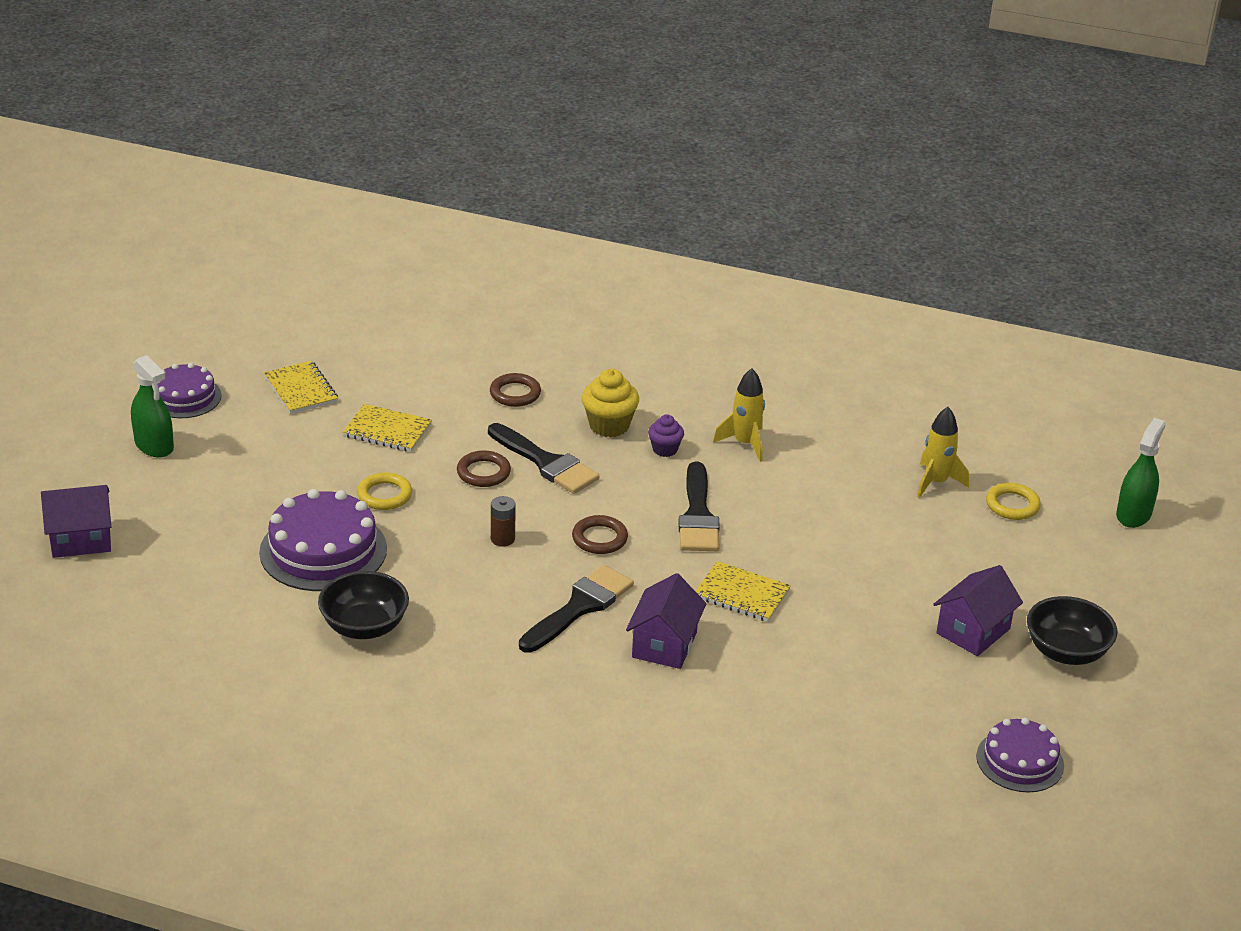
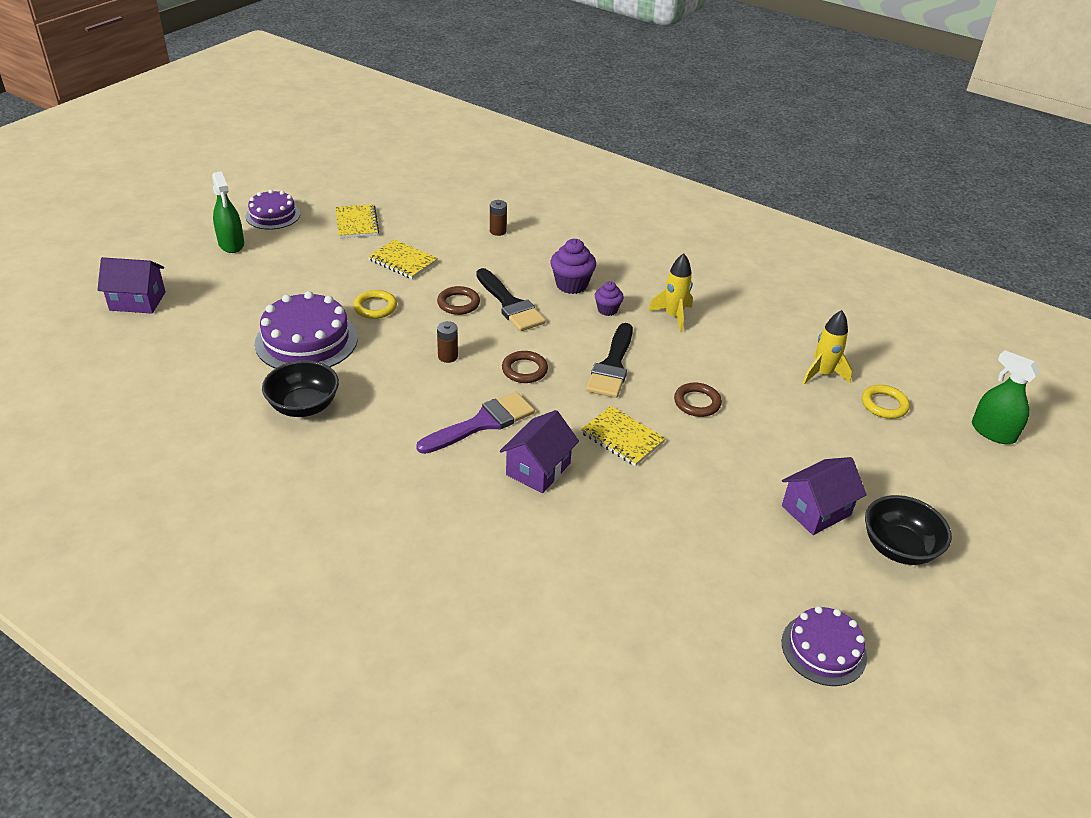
camera: 15 degrees right, 5 degrees up
brown ring [490,373,541,407] -> brown ring moved to [674,383,722,417]
black brush [519,565,634,653] -> purple brush [416,392,535,454]
yellow cupcake [582,369,639,437] -> purple cupcake [550,239,596,294]
green spray bottle [1116,418,1166,528] -> green spray bottle turned 90 degrees counterclockwise [972,350,1040,444]
none -> brown battery [490,200,507,236]

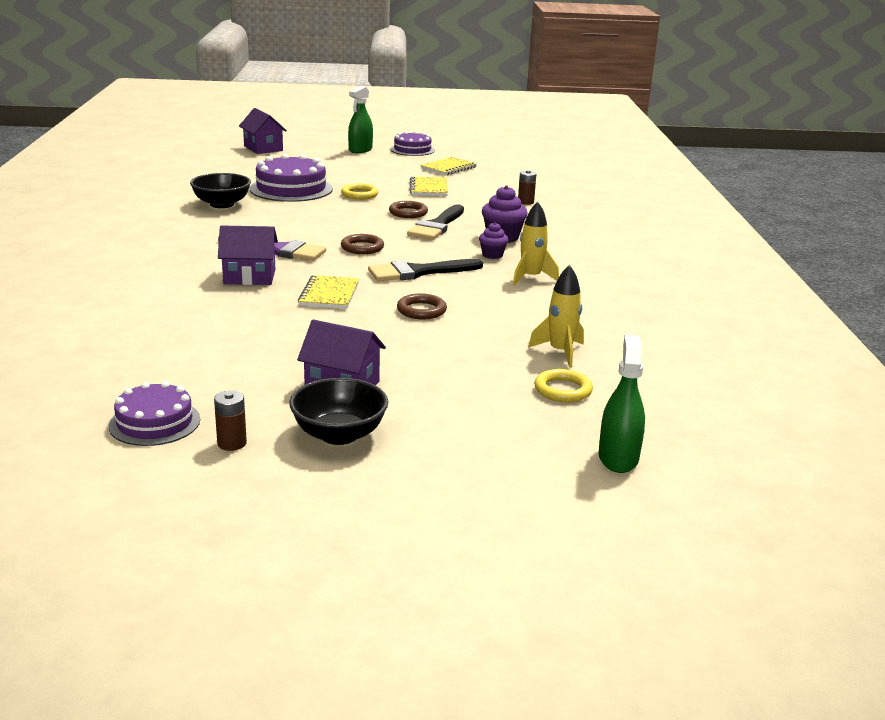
camera: 55 degrees right, 15 degrees down
brown battery [437,321,458,363] -> brown battery moved to [214,390,247,451]

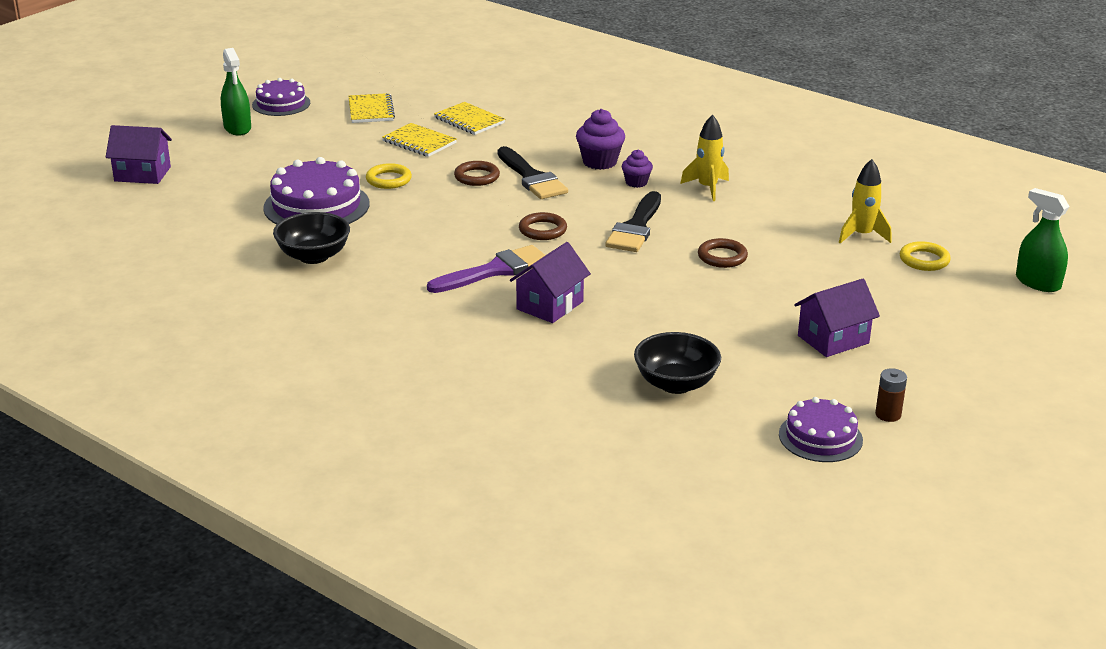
camera: 50 degrees left, 5 degrees up
black bowl [289,378,388,445] -> black bowl moved to [634,332,721,394]
yellow notebook [298,275,359,309] -> yellow notebook moved to [434,102,505,135]
brown battery [518,170,536,205] -> none

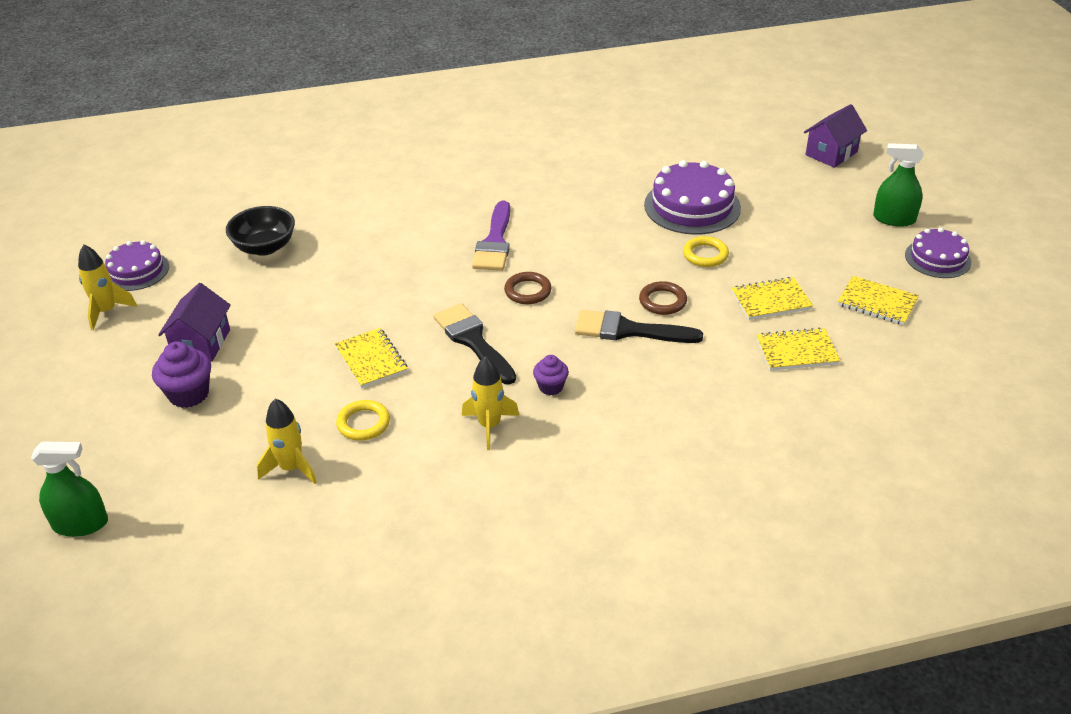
camera: 130 degrees right, 10 degrees up
black bowl [273,212,350,264] -> none
purple house [510,242,591,323] -> none
purple cupcake [576,109,625,170] -> purple cupcake moved to [152,341,211,408]
brown ring [698,238,748,268] -> yellow notebook [334,328,408,388]
brown battery [875,368,907,422] -> yellow rocket [78,245,137,330]
yellow ring [900,241,951,271] -> yellow ring moved to [336,400,390,441]

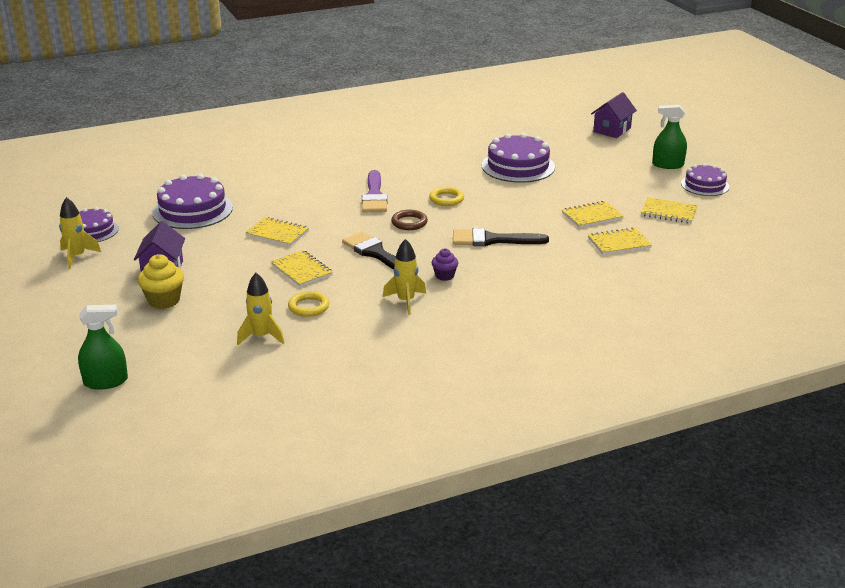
camera: 10 degrees left, 10 degrees down
purple cupcake [152,341,211,408] -> yellow cupcake [138,254,184,309]
black bowl [226,206,295,256] -> purple cake [152,174,233,229]
brown ring [639,281,687,315] -> none
yellow ring [683,236,729,267] -> yellow ring moved to [429,187,464,206]
none -> yellow notebook [245,217,309,246]

